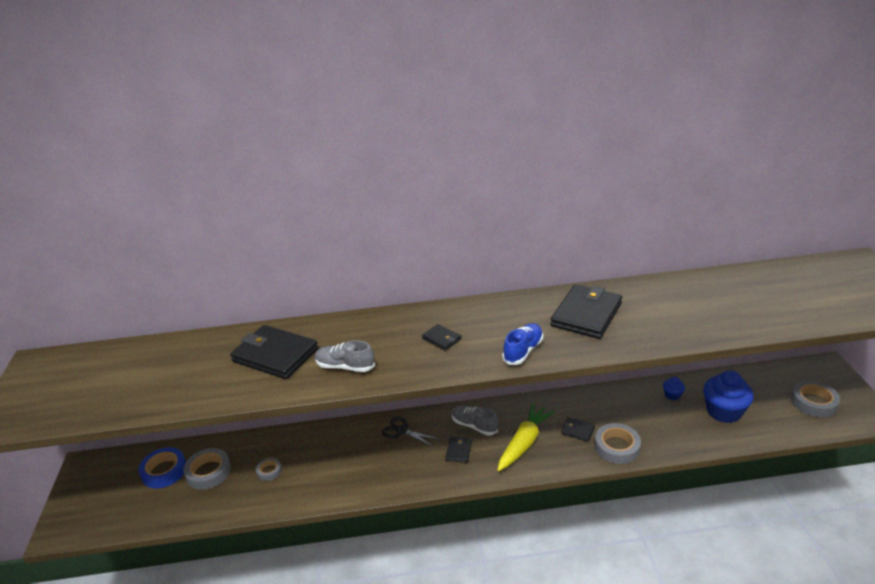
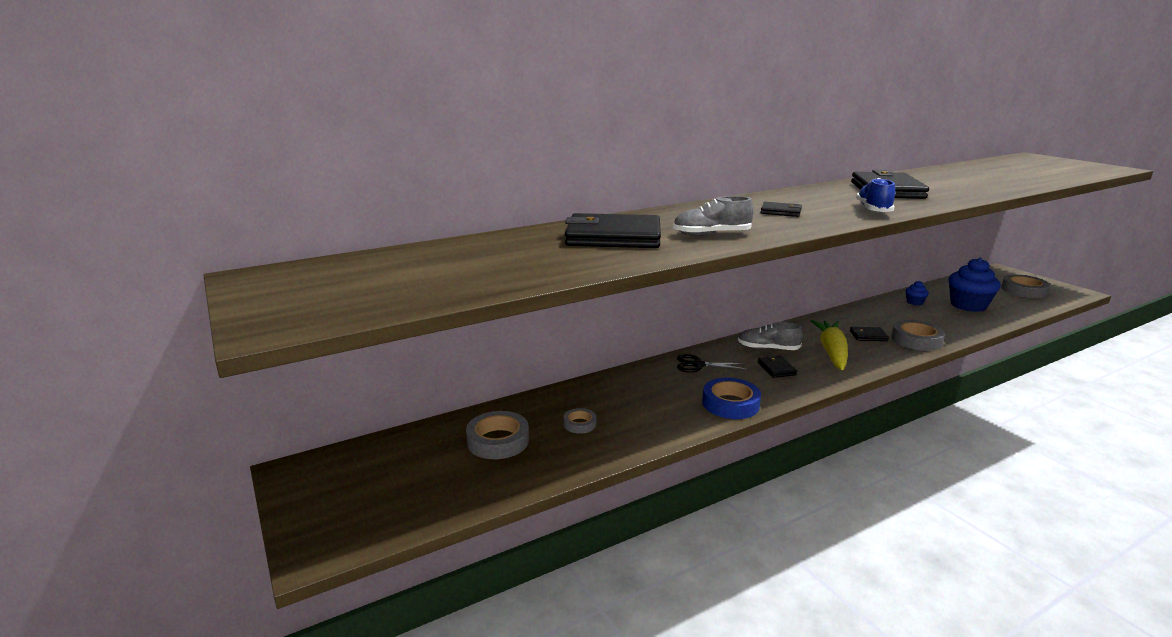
camera: 25 degrees left, 10 degrees down
blue tape [138,447,186,489] -> blue tape moved to [702,378,761,419]

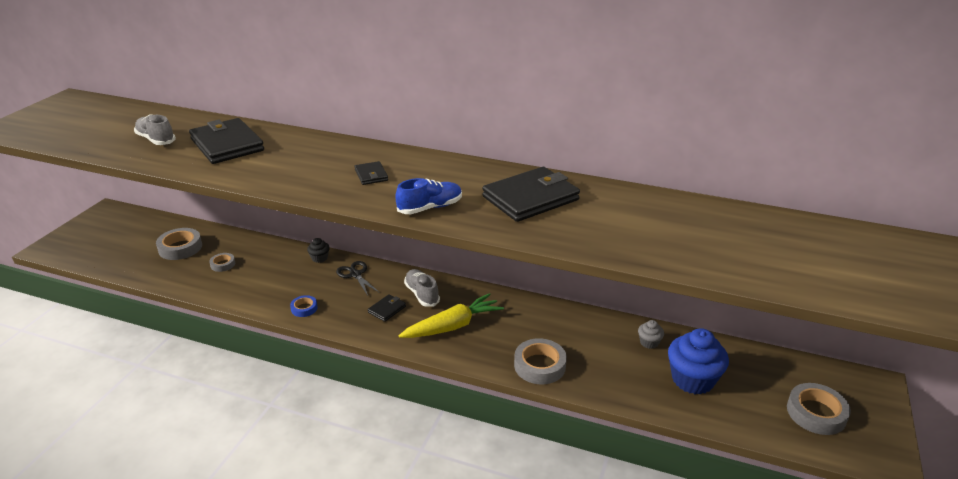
camera: 50 degrees right, 10 degrees up
grey shoe [673,196,754,236] -> grey shoe moved to [134,115,176,145]
blue tape [702,378,761,419] -> blue tape [290,295,318,317], size x0.56
black wallet [850,327,889,341] -> none
blue cupcake [906,281,929,305] -> grey cupcake [638,320,664,349]
none -> black cupcake [307,238,330,263]

